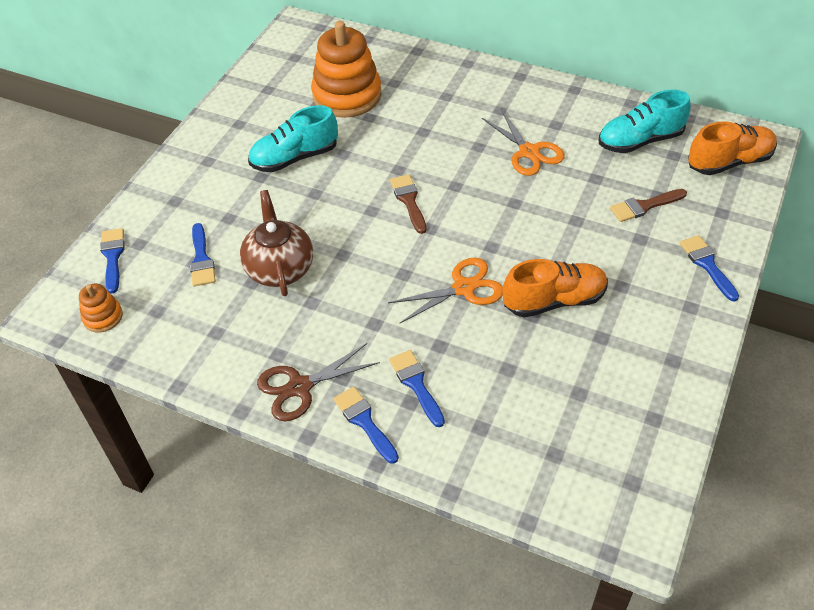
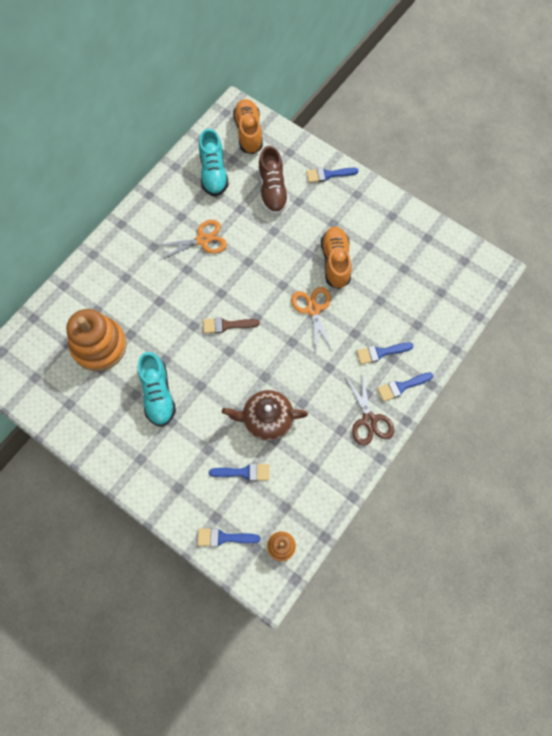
camera: 80 degrees left, 20 degrees up
brown brush [610,189,687,222] -> brown shoe [258,146,289,215]

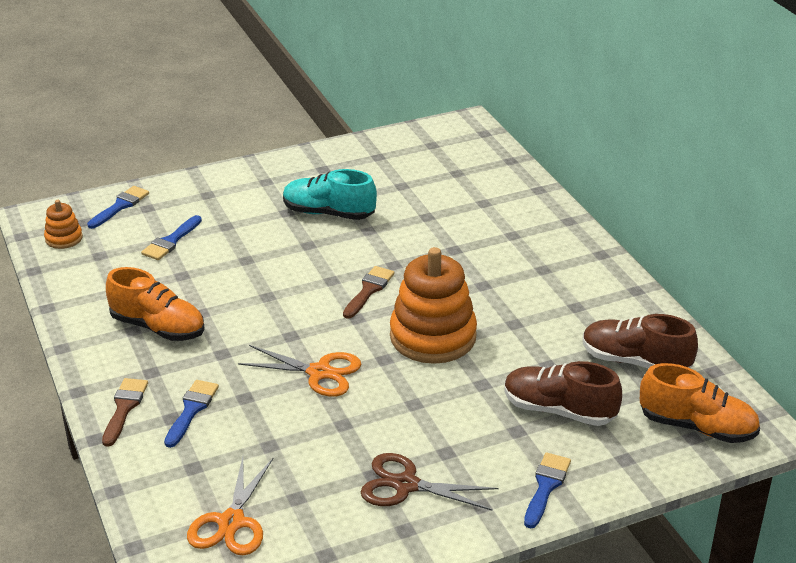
camera: 120 degrees right, 35 degrees down
orange stacking toy [66,309,127,371] -> orange stacking toy moved to [390,247,477,364]
orange scissors [155,220,227,260] -> orange scissors moved to [187,457,273,555]
turquoise shoe [199,129,229,197] -> brown shoe [583,314,698,369]
brown teapot [222,390,308,441] -> none
orange shoe [321,226,351,289] -> orange shoe moved to [106,267,205,341]
brown scissors [345,371,394,446] -> brown scissors moved to [361,453,499,510]
blue brush [377,372,433,402] -> brown brush [102,378,148,447]

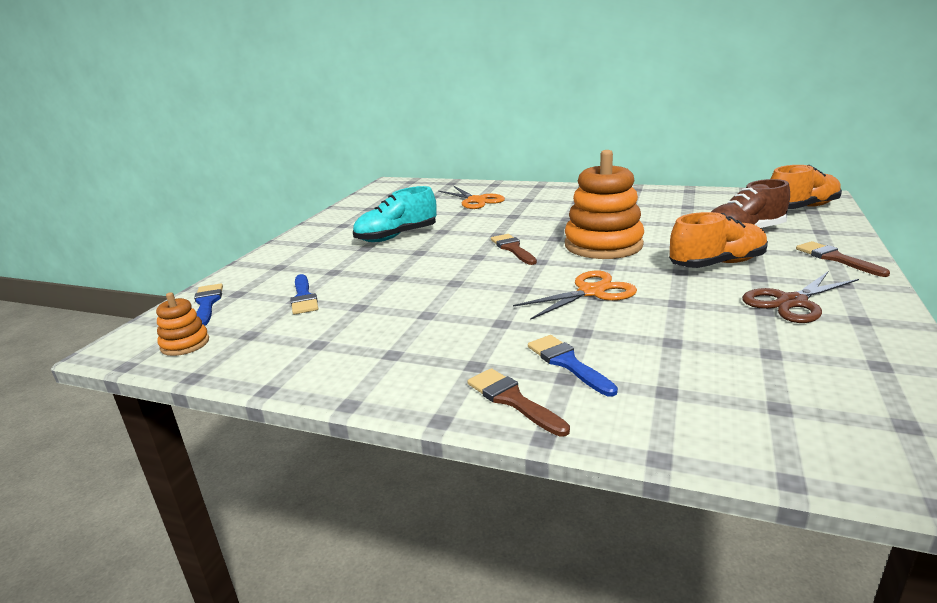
camera: 45 degrees left, 10 degrees down
orange shoe [106,267,205,341] -> orange shoe moved to [669,212,768,268]
orange scissors [187,457,273,555] -> orange scissors moved to [438,186,505,209]
blue brush [524,453,571,528] -> brown brush [796,241,890,277]
brown shoe [583,314,698,369] -> none

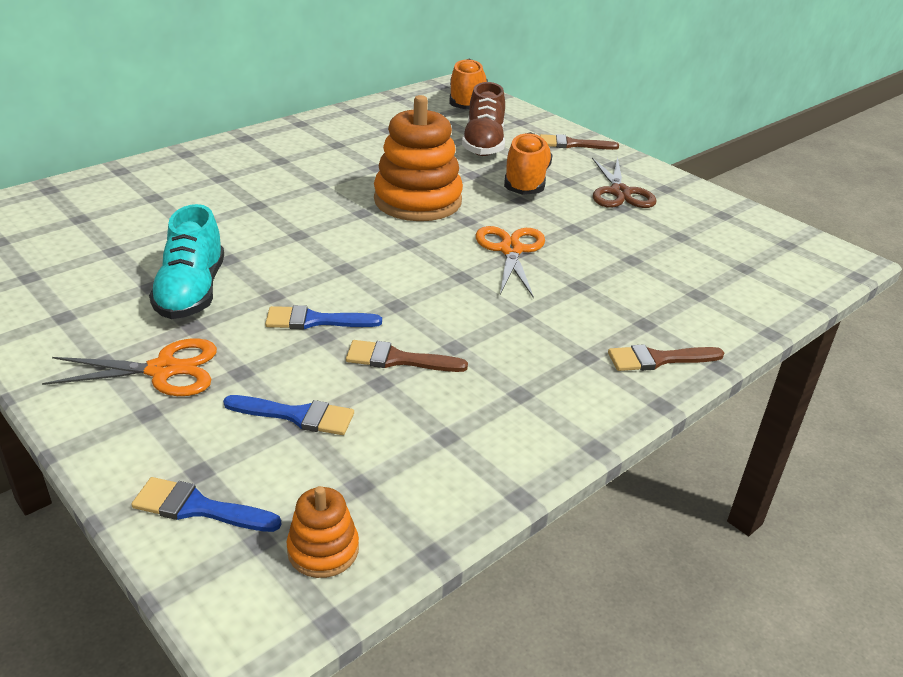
camera: 65 degrees left, 10 degrees up
orange scissors [438,186,505,209] -> orange scissors moved to [42,338,217,396]
brown brush [491,234,537,265] -> brown brush moved to [346,340,468,372]
blue brush [528,335,618,397] -> blue brush moved to [265,305,382,329]

